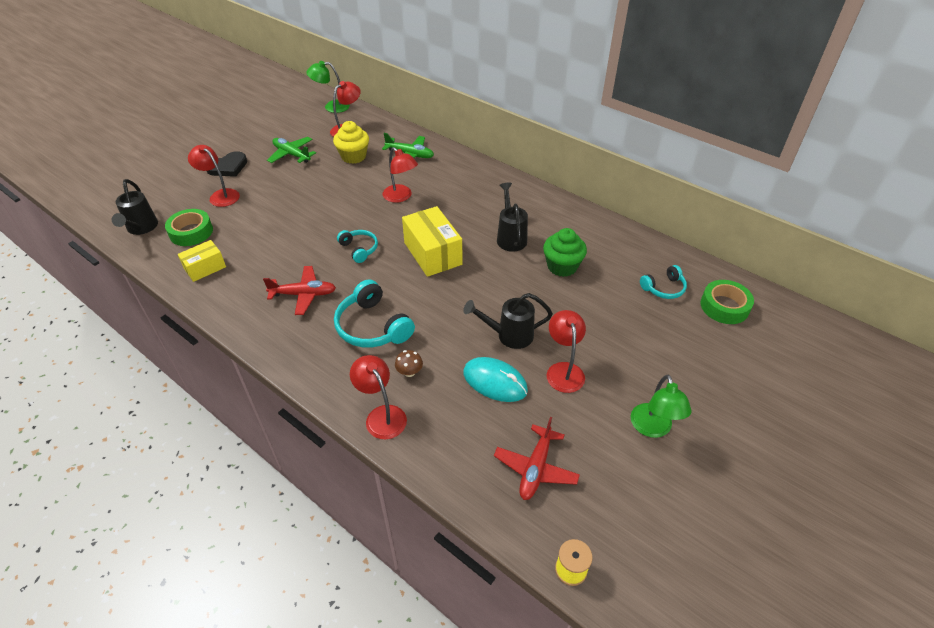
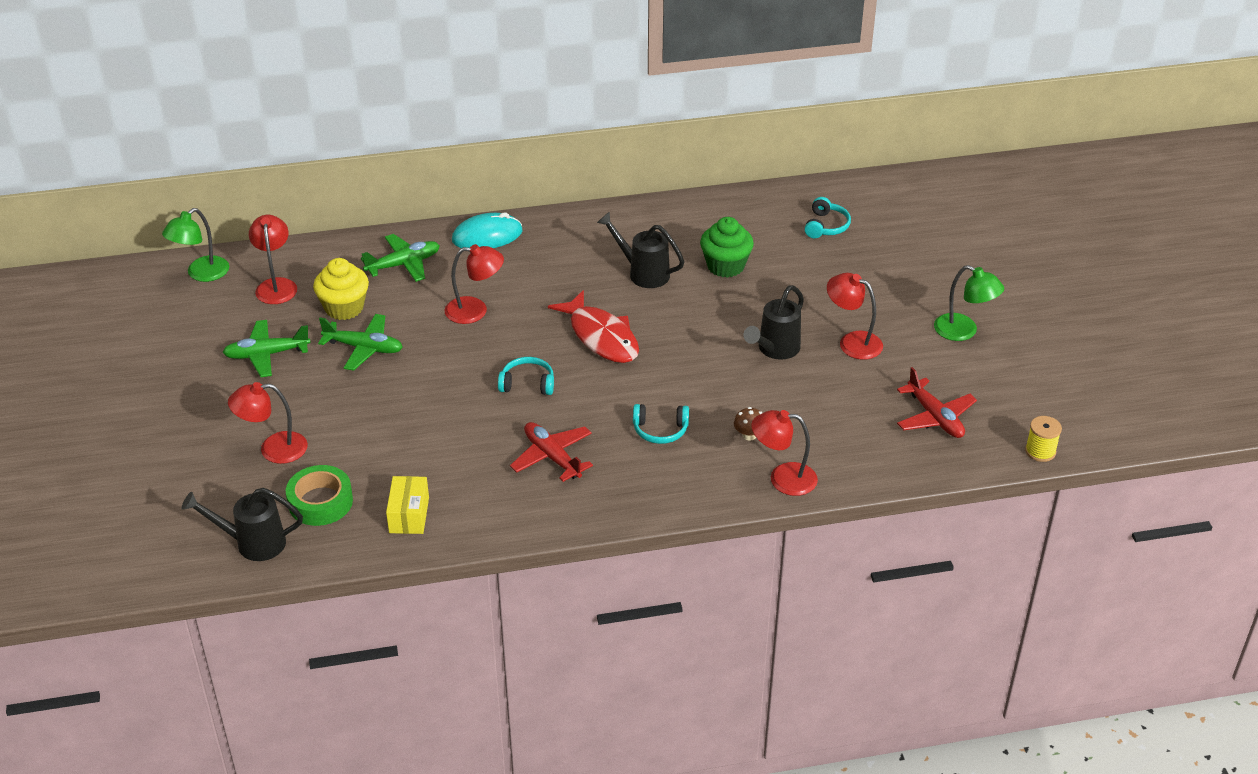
camera: 50 degrees left, 5 degrees down
black watering can [112,179,158,235] -> black watering can turned 150 degrees clockwise [182,488,303,561]
black heart [207,151,247,177] -> none
red plane [263,266,336,315] -> red plane turned 75 degrees counterclockwise [510,422,593,482]
turquoise headphones [334,279,415,348] -> turquoise headphones [633,404,689,444], size x0.59
yellow box [402,206,462,277] -> red fish [548,290,639,363]
turquoise mouse [463,357,528,402] -> turquoise mouse moved to [452,213,523,248]
green tape [700,280,754,324] -> none
none -> green plane [318,314,403,371]

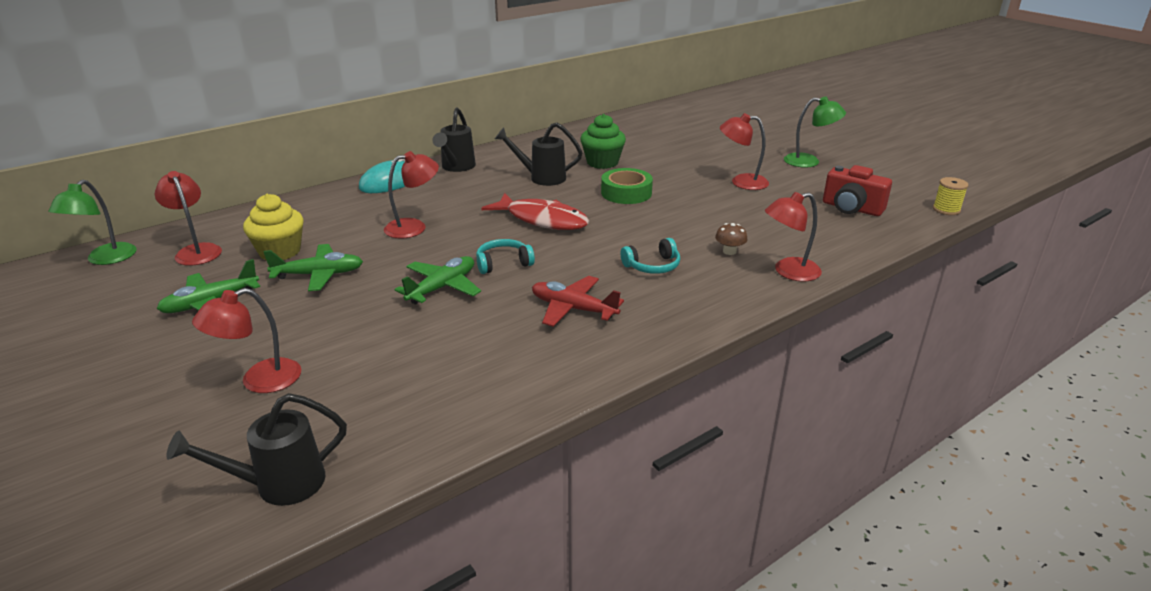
camera: 25 degrees left, 10 degrees down
green tape [286,465,353,526] -> green tape moved to [601,168,653,204]
green plane [361,234,440,282] -> green plane moved to [395,256,481,304]
yellow box [386,476,429,534] -> none
black watering can [743,285,804,359] -> black watering can moved to [432,108,476,172]
turquoise headphones [805,197,851,238] -> none
red plane [897,367,977,438] -> red camera [823,165,892,216]

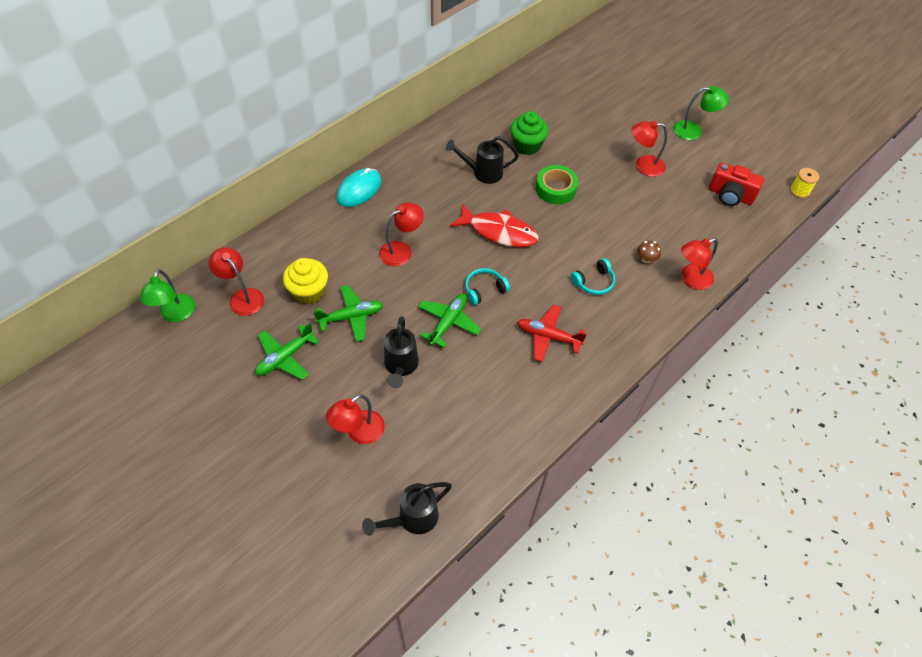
camera: 10 degrees left, 25 degrees up
black watering can [432,108,476,172] -> black watering can moved to [384,316,419,388]

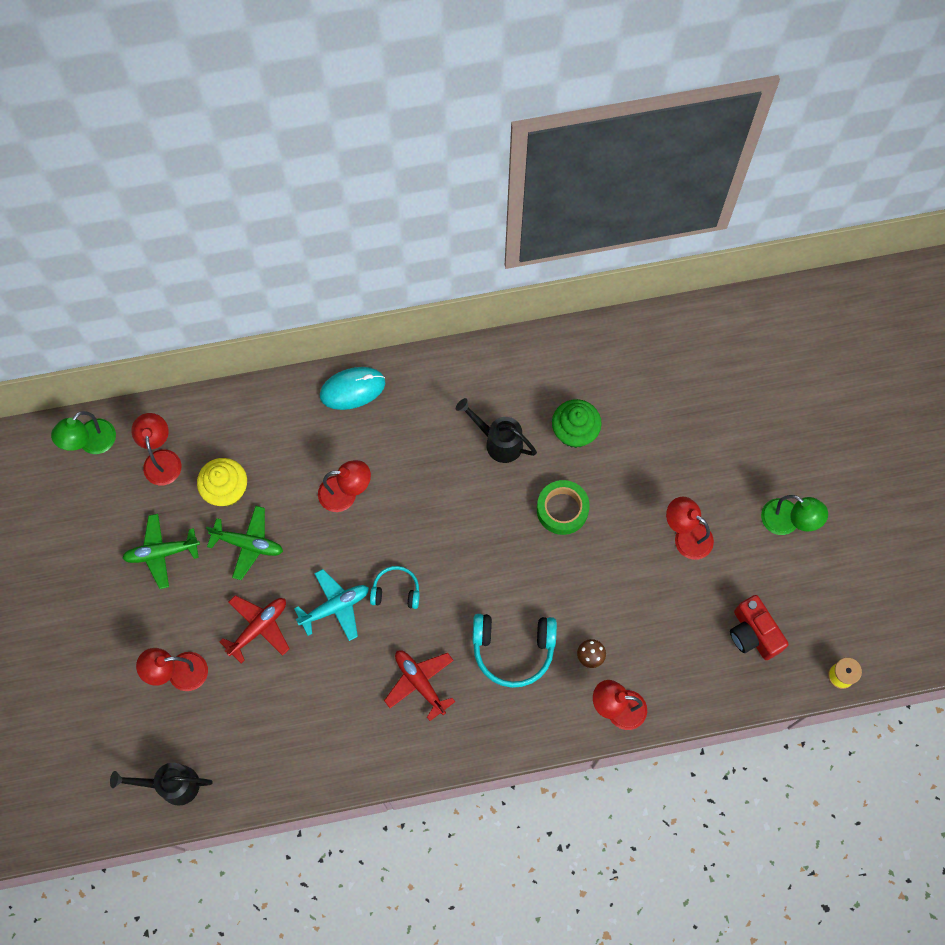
camera: 35 degrees right, 15 degrees up
black watering can [384,316,419,388] -> red plane [219,595,290,663]
green plane [418,294,481,348] -> turquoise plane [294,569,369,641]
red fish [450,203,538,247] -> none
turquoise headphones [571,258,615,295] -> turquoise headphones [472,614,557,688], size x1.70

